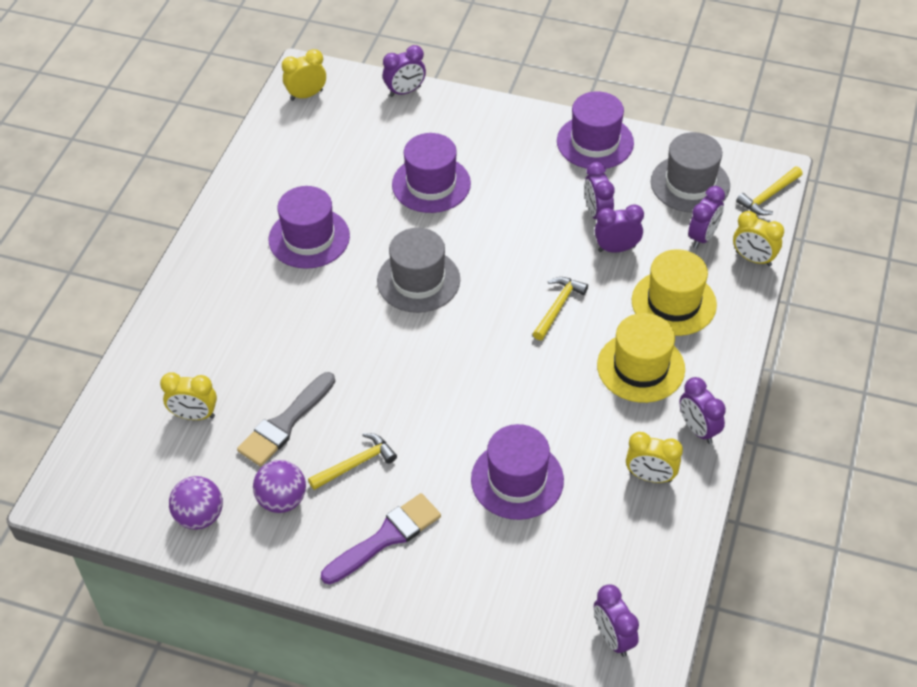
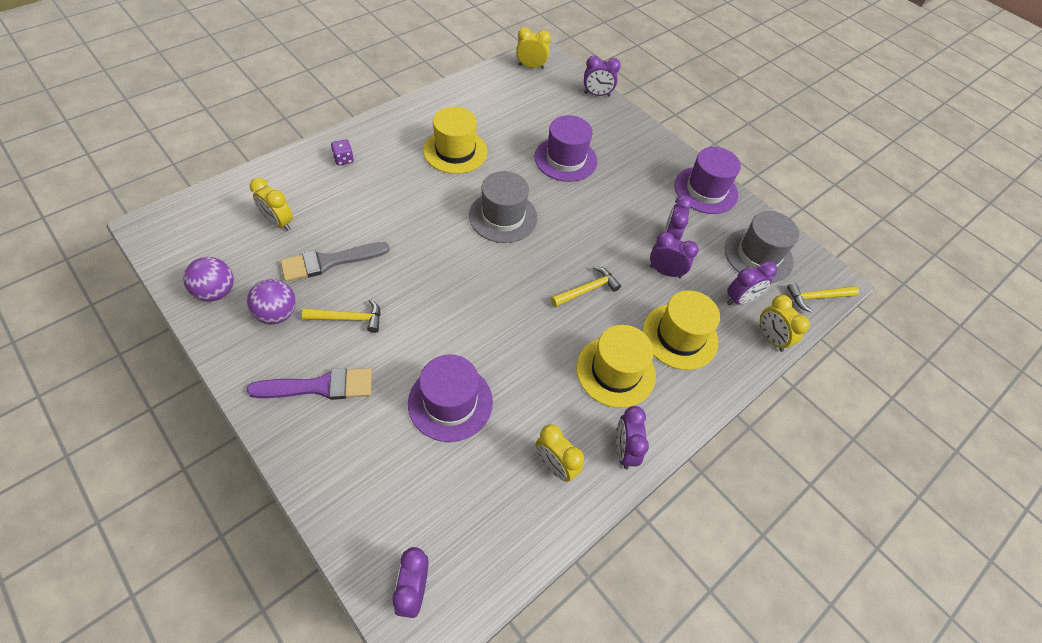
camera: 25 degrees right, 5 degrees up
purple hat [269,186,350,269] -> yellow hat [423,107,487,174]
none -> purple dice [331,140,354,165]

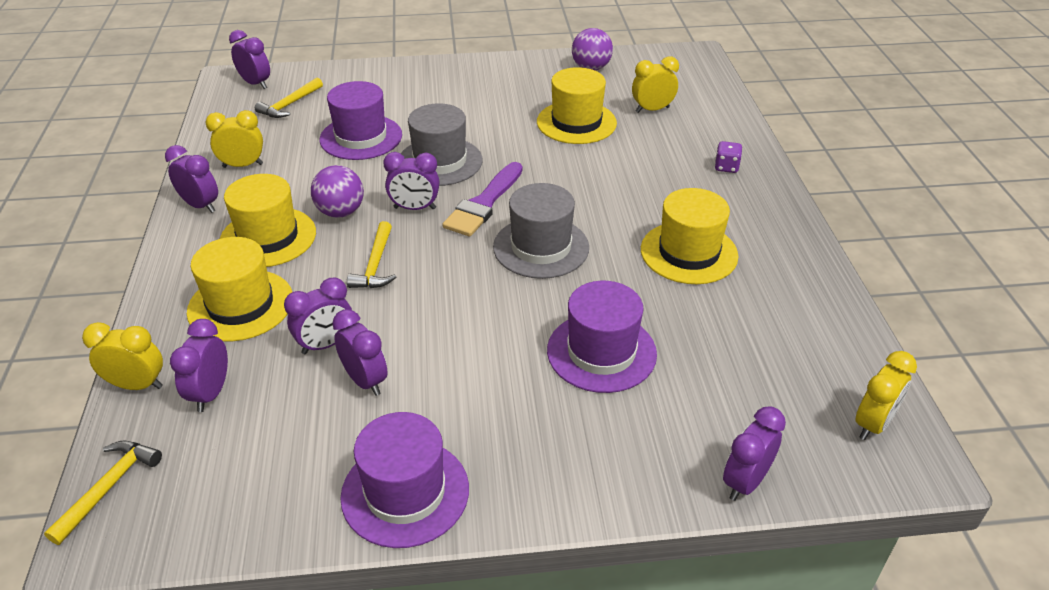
camera: 130 degrees right, 15 degrees down
purple brush [246,368,372,400] -> purple brush moved to [442,162,523,236]
purple ball [247,279,296,324] -> purple ball moved to [311,165,364,218]
grey brush [280,242,390,282] -> yellow hat [537,67,617,144]
yellow hammer [302,299,381,333] -> yellow hammer moved to [255,78,323,118]
grey hat [725,211,799,283] -> grey hat moved to [401,103,483,186]
none -> purple clock [384,152,439,210]

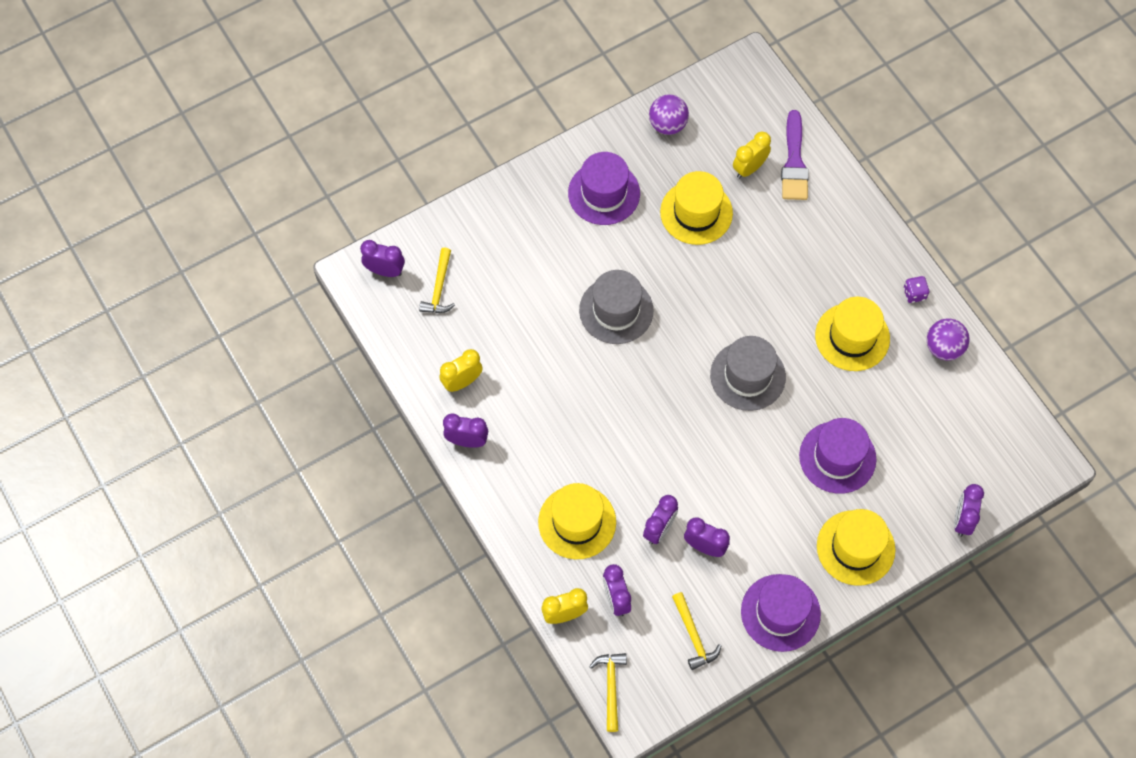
camera: 25 degrees left, 25 degrees up
yellow hat [220,174,316,267] -> yellow hat moved to [817,509,895,586]
purple ball [311,165,364,218] -> purple ball moved to [927,319,970,361]
purple hat [319,81,402,160] -> purple hat moved to [568,152,640,225]
yellow hammer [347,221,396,288] -> yellow hammer moved to [672,592,722,670]
purple clock [384,152,439,210] -> none
purple brush [442,162,523,236] -> purple brush moved to [781,110,809,200]
purple dice [715,141,742,173] -> purple dice moved to [904,276,930,303]
yellow clock [855,351,917,440] -> none

